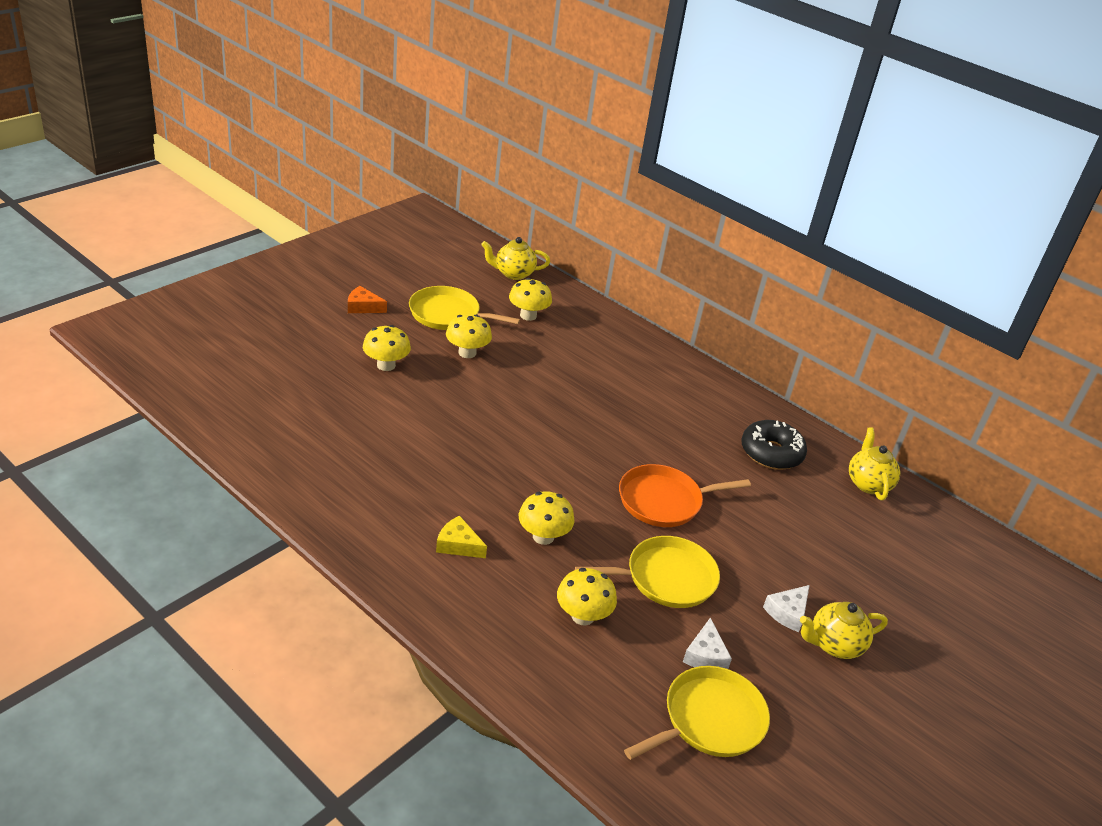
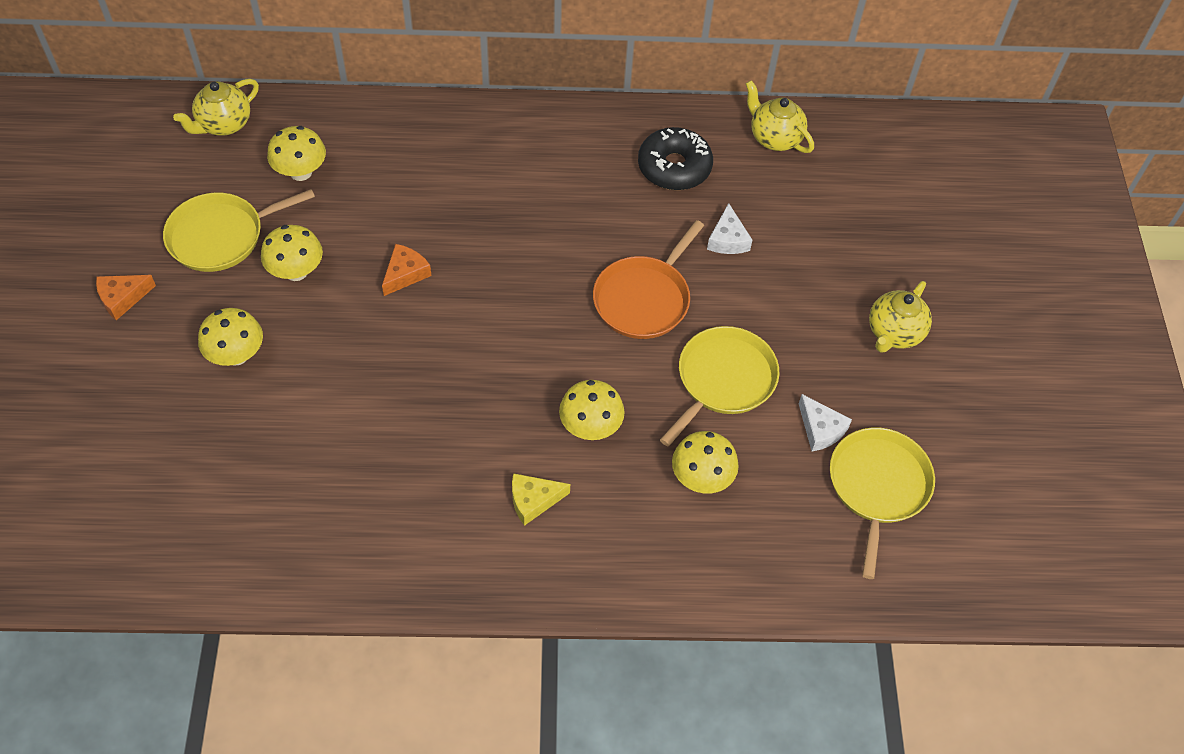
camera: 40 degrees left, 20 degrees up
white cheese [763,585,810,632] -> white cheese moved to [707,203,752,254]
none -> orange cheese [382,244,431,296]

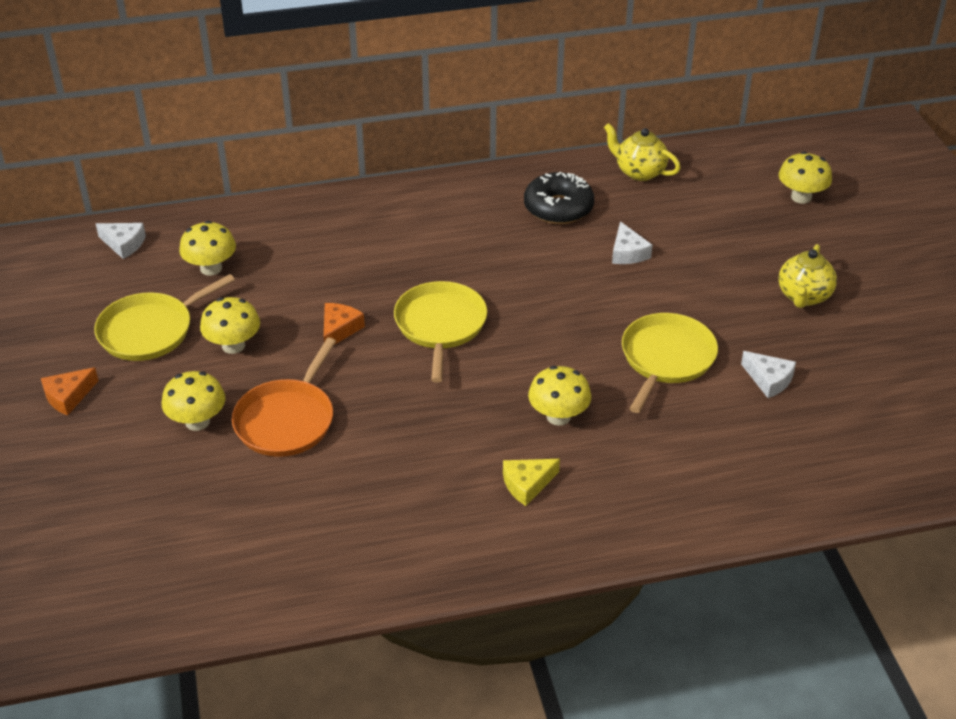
camera: 10 degrees left, 15 degrees down
yellow teapot [173,79,259,136] -> white cheese [96,223,146,259]
orange pan [593,220,704,339] -> orange pan moved to [232,338,336,457]
yellow mushroom [672,431,739,494] -> yellow mushroom moved to [779,152,832,204]
yellow pan [830,428,935,579] -> yellow pan moved to [394,281,487,383]

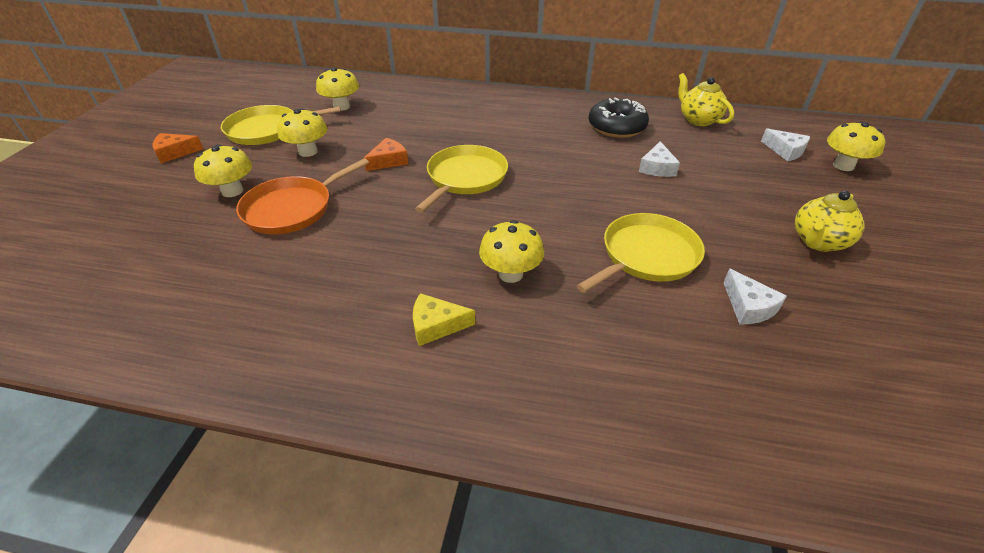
camera: 25 degrees right, 0 degrees up
white cheese [96,223,146,259] -> white cheese moved to [761,128,810,161]

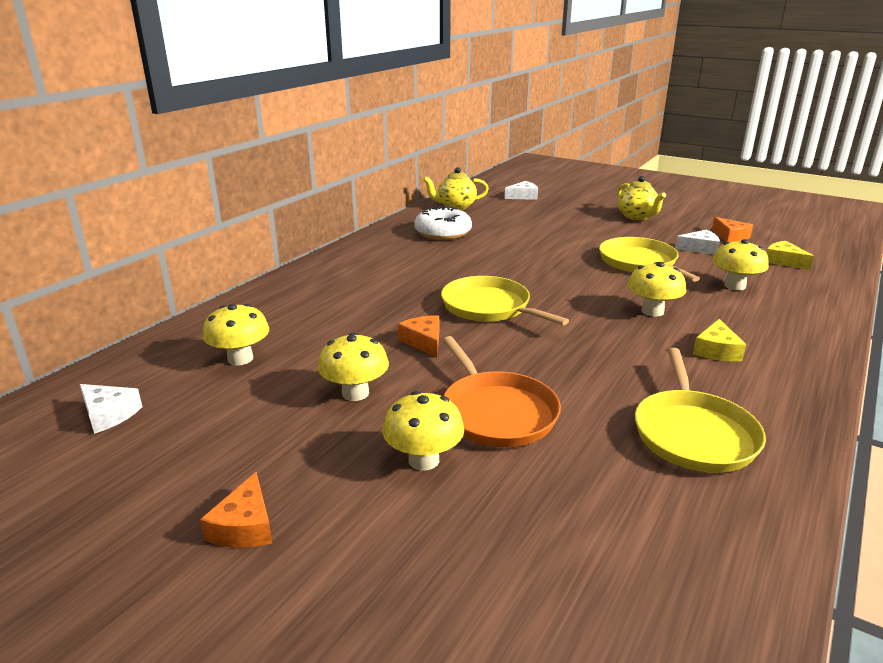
camera: 70 degrees left, 15 degrees down
yellow pan [221,105,341,145] -> yellow pan moved to [635,348,766,473]
black donut [588,98,649,138] -> white donut [414,206,472,240]
white cheese [639,141,680,177] -> white cheese moved to [79,384,142,434]
yellow mushroom [827,122,885,171] -> yellow mushroom moved to [712,239,769,290]
none -> orange cheese [712,217,753,242]
none -> yellow cheese [766,241,814,270]

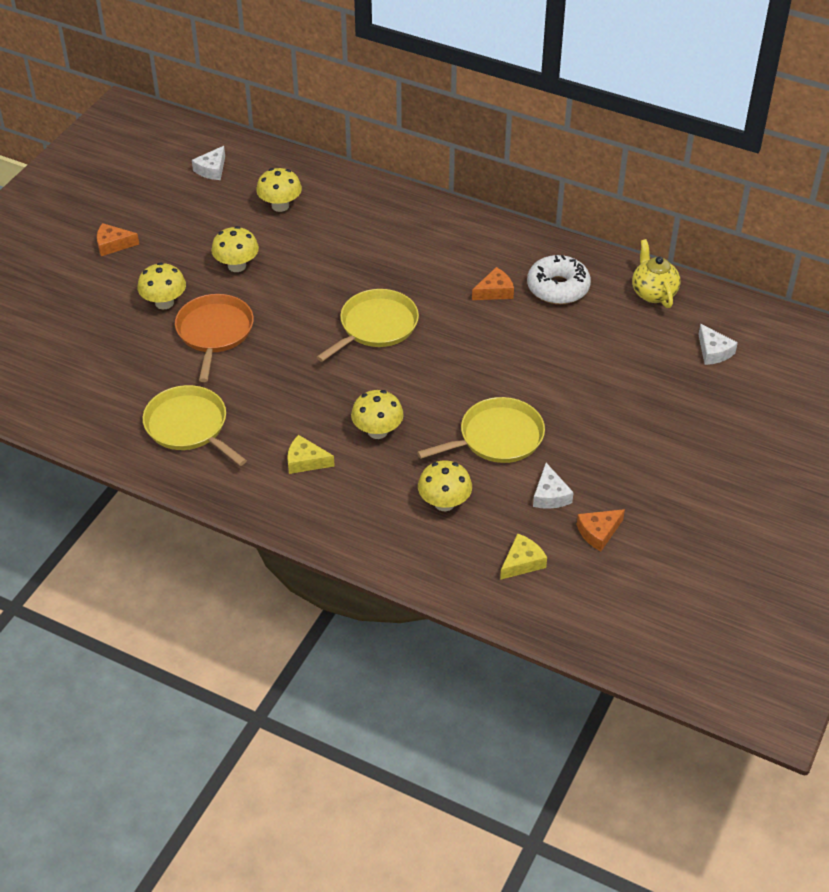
camera: 85 degrees right, 20 degrees up
orange cheese [398,315,439,358] -> orange cheese moved to [472,267,514,300]
orange pan [443,336,561,447] -> orange pan turned 120 degrees clockwise [175,294,254,382]
yellow teapot [617,176,666,220] -> none
yellow pan [635,348,766,473] -> yellow pan turned 45 degrees clockwise [143,385,247,466]

